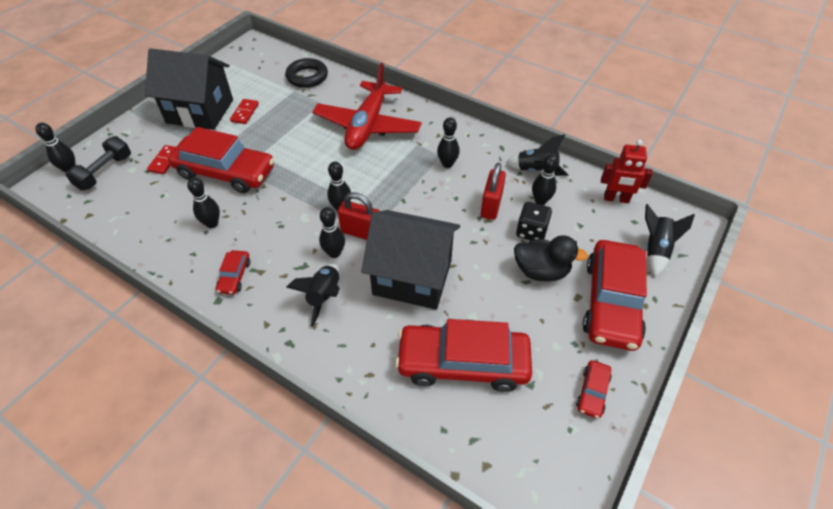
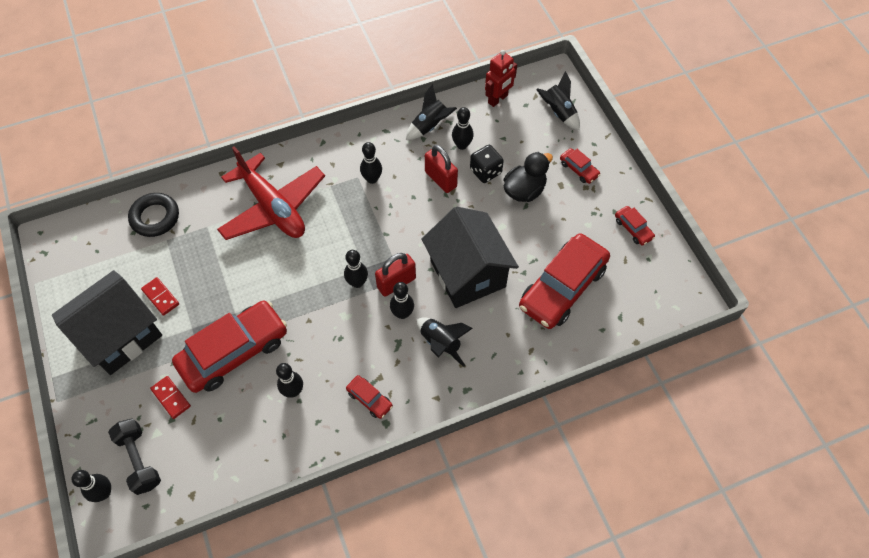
camera: 55 degrees left, 10 degrees up
black house [361,210,460,309] -> black house turned 75 degrees counterclockwise [422,207,519,308]
red car [583,240,647,351] -> red car [560,148,600,184], size x0.44

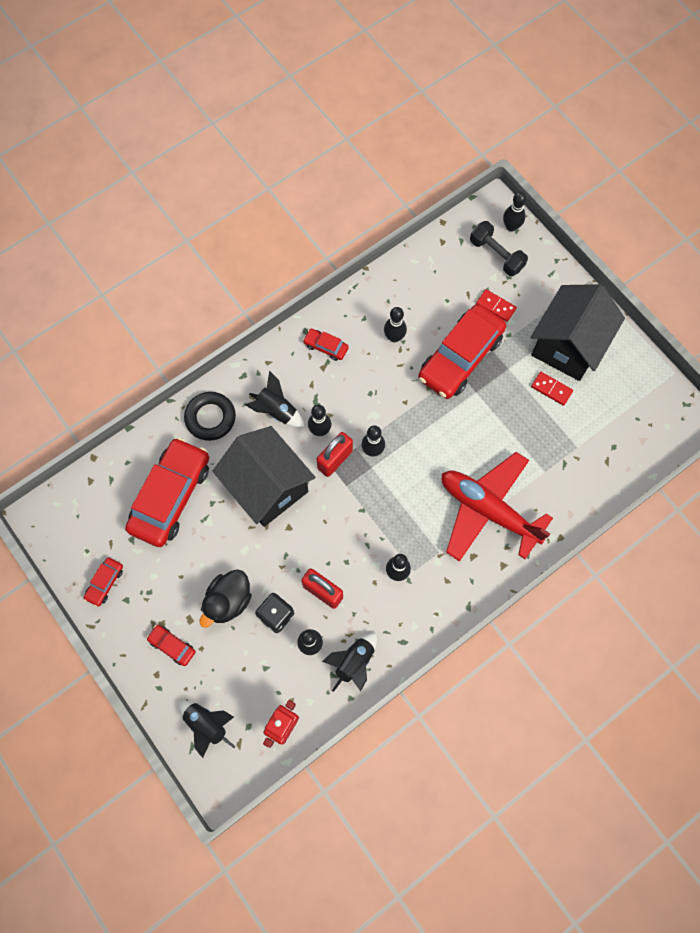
camera: 165 degrees right, 10 degrees up
black ring [128,193,179,237] -> black ring moved to [184,392,236,441]
red car [615,206,655,246] -> red car turned 105 degrees counterclockwise [84,558,123,607]

